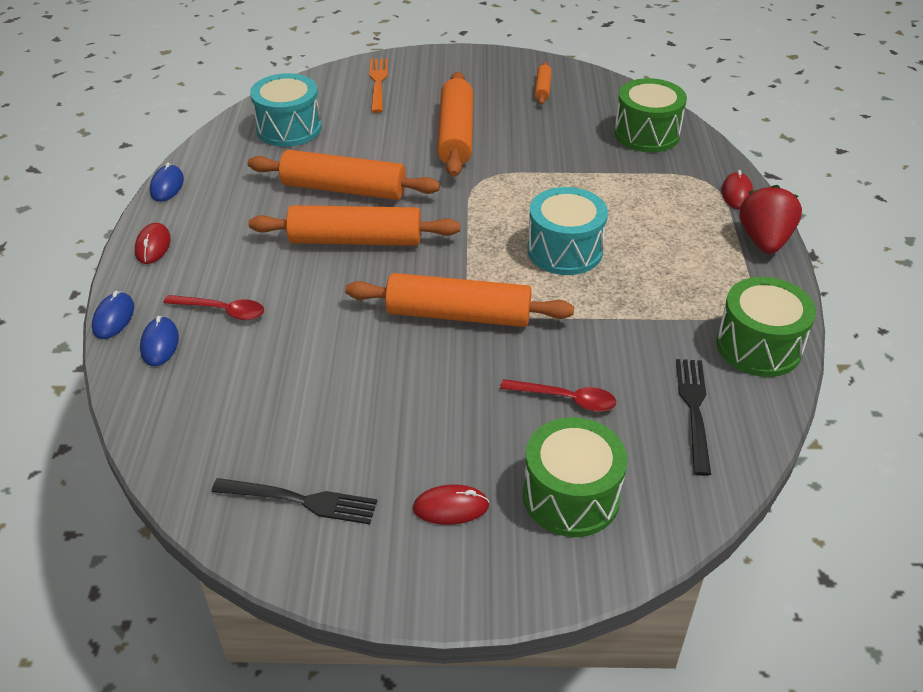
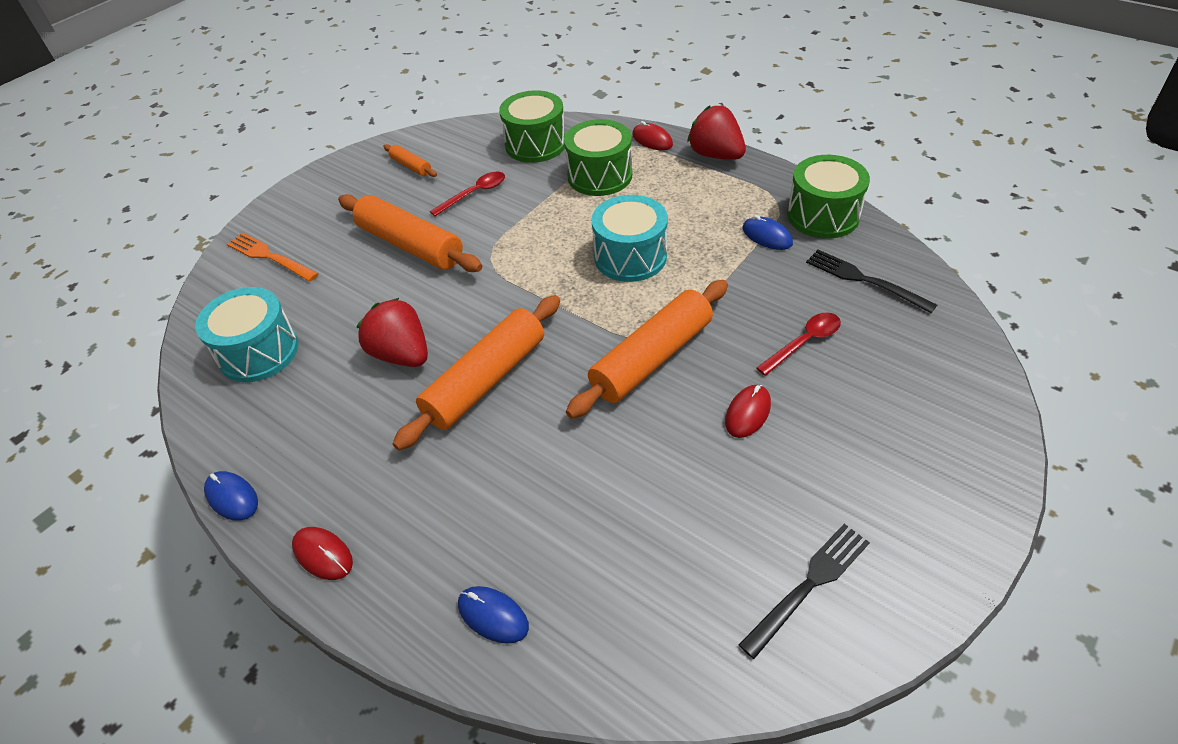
camera: 50 degrees left, 5 degrees up
blue mouse [92,291,134,339] -> blue mouse moved to [743,215,793,250]
red spoon [163,295,264,320] -> red spoon moved to [430,172,505,216]
orange rolling pin [248,150,440,200] -> red strawberry [357,298,428,367]
red mouse [413,485,489,525] -> red mouse moved to [725,385,771,438]
green drum [523,417,628,537] -> green drum moved to [564,119,632,196]

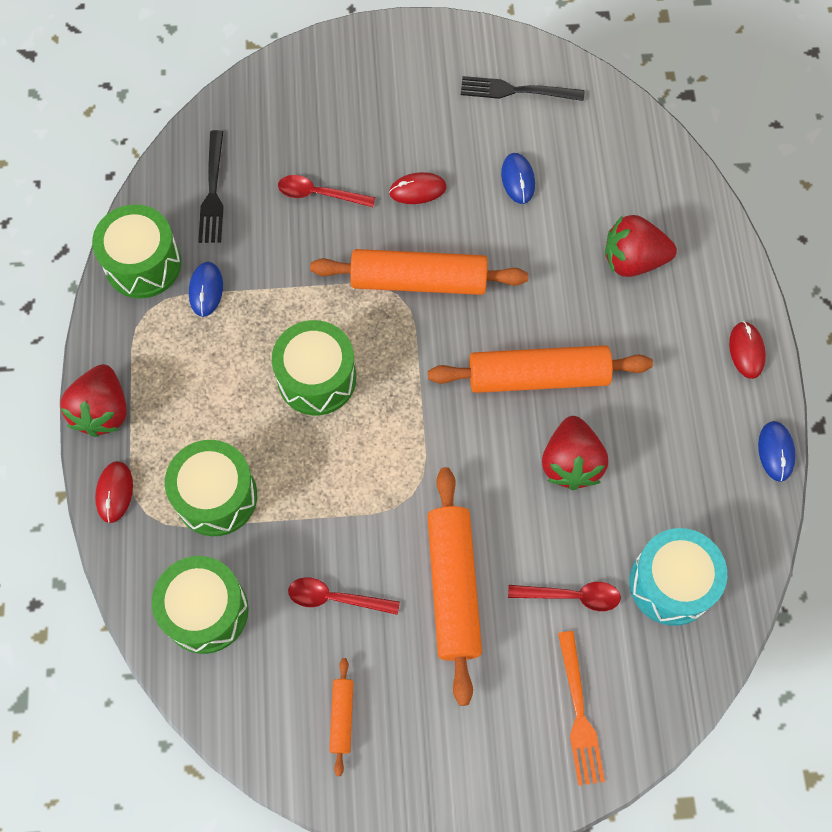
camera: 135 degrees left, 20 degrees up
blue mouse [458,586,529,644] -> blue mouse moved to [501,153,535,204]
turquoise drum [591,195,668,282] -> green drum [272,320,356,415]
none -> red spoon [508,582,621,611]
none -> red strawberry [605,215,677,277]

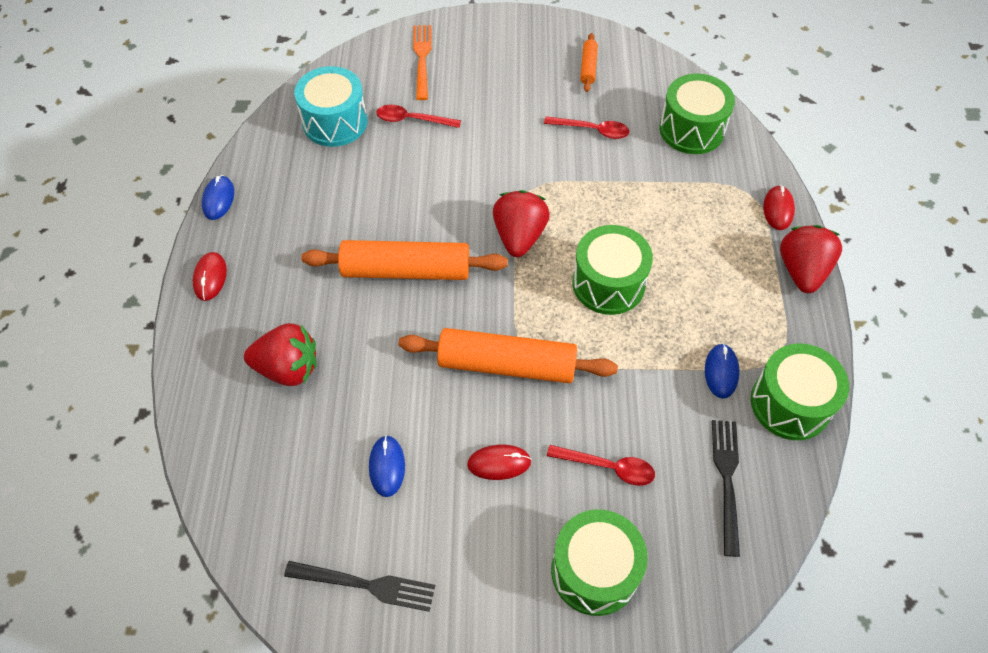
camera: 175 degrees left, 10 degrees down
green drum [165,440,257,536] -> green drum moved to [551,509,648,616]
orange rolling pin [427,467,482,706] -> none
red strawberry [542,416,608,490] -> red strawberry moved to [493,190,550,257]

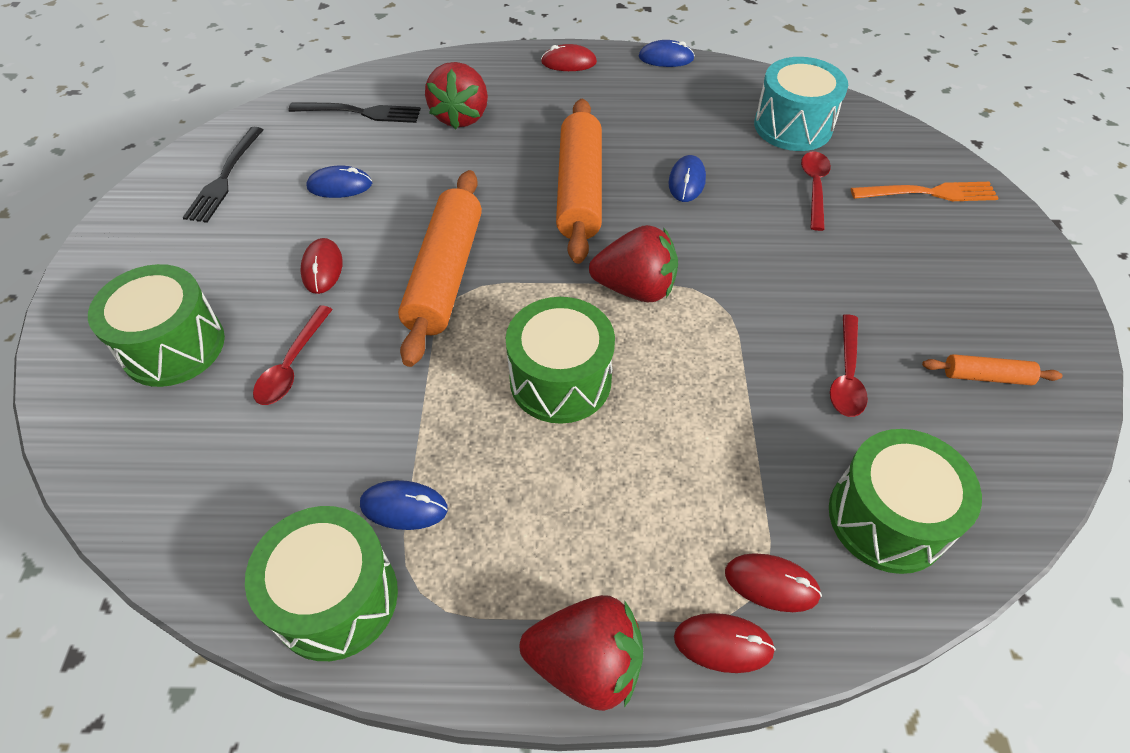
camera: 90 degrees right, 5 degrees down
black fork [712,420,740,557] -> black fork moved to [288,103,421,123]
none -> blue mouse [669,155,706,202]
none -> red mouse [725,553,822,612]

